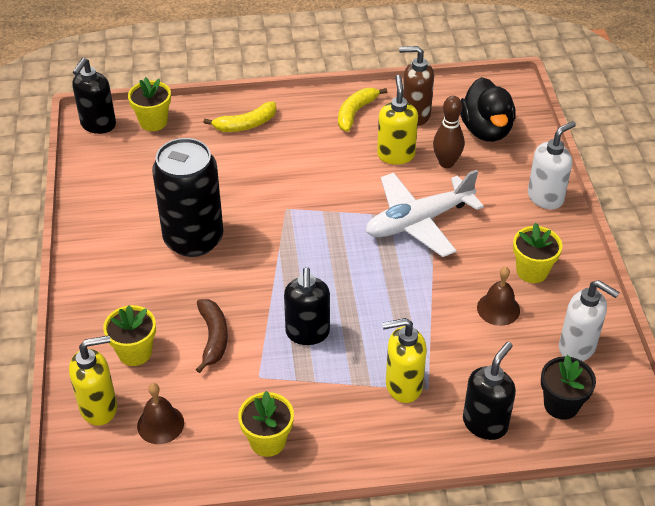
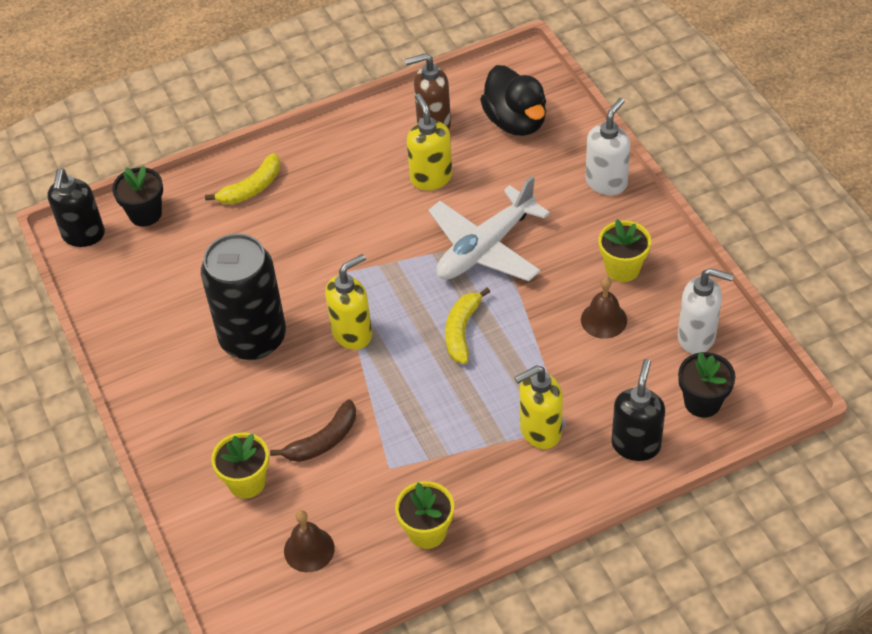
camera: 15 degrees left, 5 degrees up
yellow soap dispenser [69,335,117,426] -> yellow soap dispenser moved to [325,254,372,350]
yellow flower pot [128,77,171,131] -> black flower pot [112,165,163,226]
brown banana [196,299,228,373] -> brown banana turned 75 degrees clockwise [270,399,356,462]
black soap dispenser [284,267,330,345] -> none
yellow banana [338,88,387,132] -> yellow banana moved to [445,287,490,364]
brown bowling pin [433,96,464,168] -> none

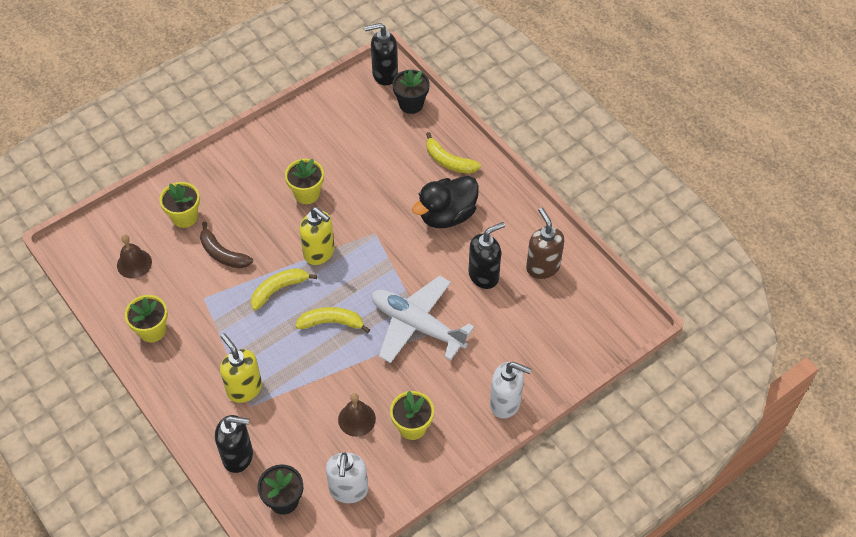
camera: 75 degrees right, 5 degrees up
black can [201,233,286,360] -> yellow flower pot [285,159,324,204]
yellow soap dispenser [407,94,452,190] -> black soap dispenser [468,222,505,289]
black duck [480,65,546,136] -> black duck moved to [412,176,479,228]
none -> yellow banana [251,268,317,310]

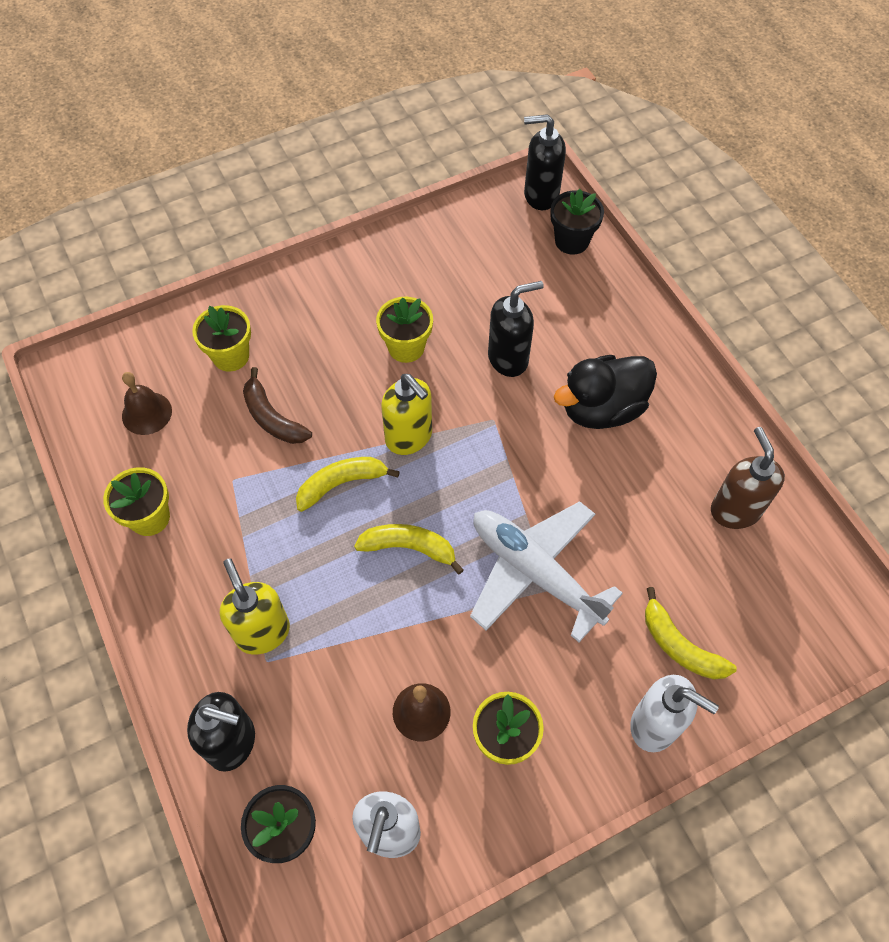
camera: 10 degrees right, 5 degrees up
yellow banana [426,132,481,174] -> yellow banana moved to [645,587,737,680]
black soap dispenser [468,222,505,289] -> black soap dispenser moved to [488,281,544,377]

